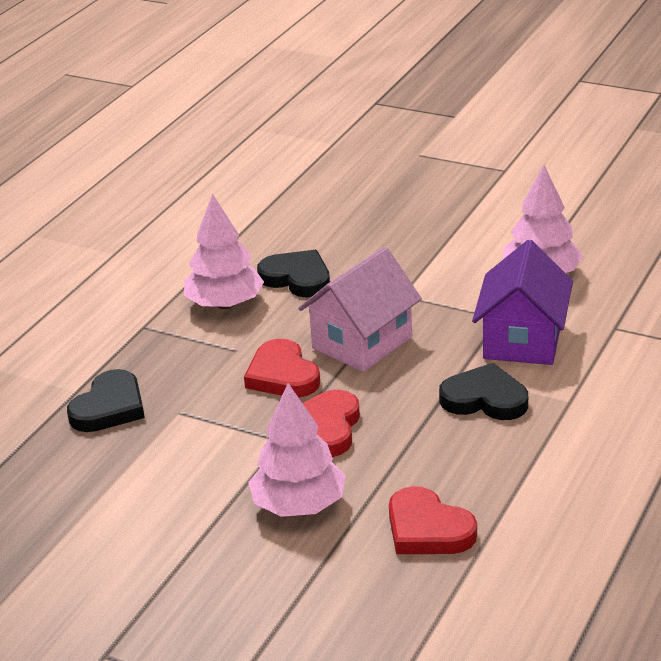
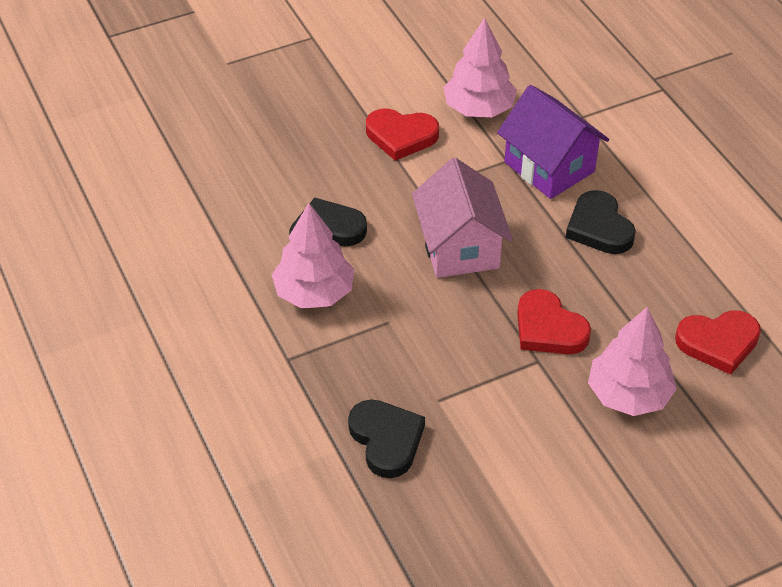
camera: 55 degrees left, 15 degrees up
red heart [244,339,320,398] -> red heart moved to [366,108,439,161]
black heart [439,363,528,420] -> black heart turned 75 degrees counterclockwise [566,190,636,254]

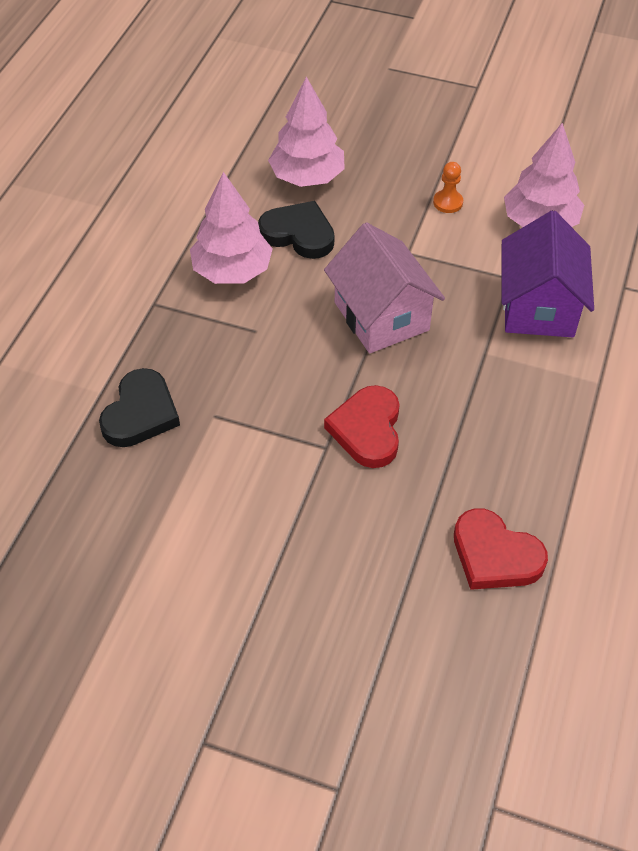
camera: 45 degrees right, 5 degrees up
red heart [366,108,439,161] -> orange pawn [433,162,463,213]
pink house [412,158,513,278] -> pink house turned 60 degrees counterclockwise [324,222,445,353]
black heart [566,190,636,254] -> none
pink tree [588,307,677,416] -> pink tree moved to [268,77,345,187]

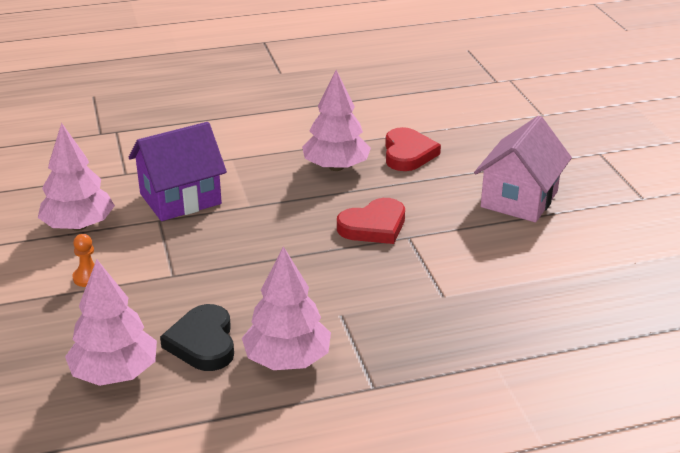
camera: 125 degrees left, 20 degrees down
black heart [99,368,180,447] -> none
pink house [324,222,445,353] -> pink house moved to [474,116,572,222]
none -> pink tree [302,70,371,171]

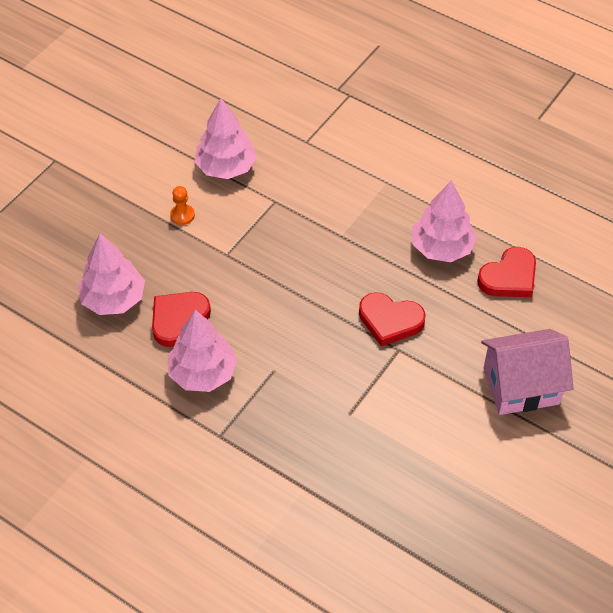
camera: 50 degrees right, 20 degrees up
purple house [129,122,227,221] -> none
black heart [160,304,234,371] -> red heart [152,292,211,347]

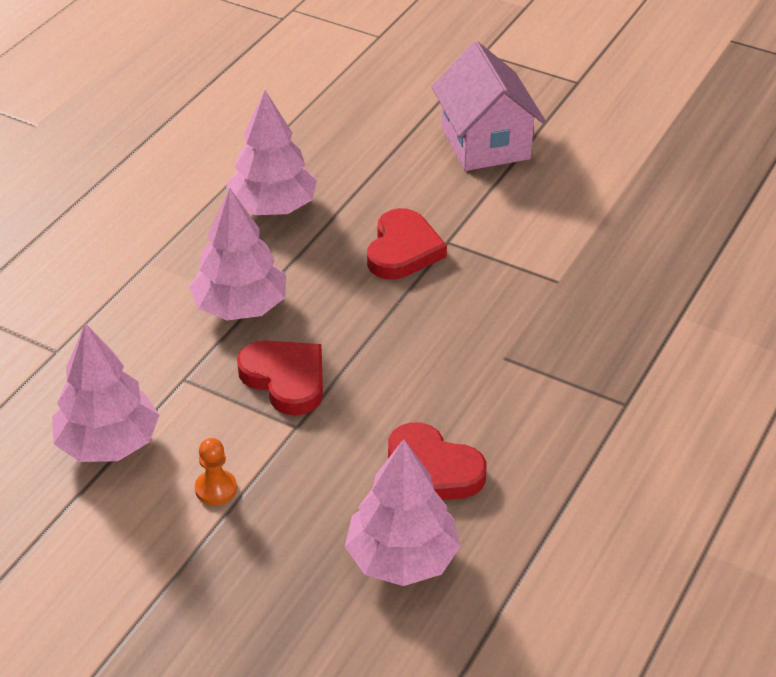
camera: 95 degrees left, 10 degrees down
pink tree [167,310,238,392] -> pink tree moved to [189,188,286,320]
red heart [477,247,536,297] -> red heart moved to [237,340,323,416]

